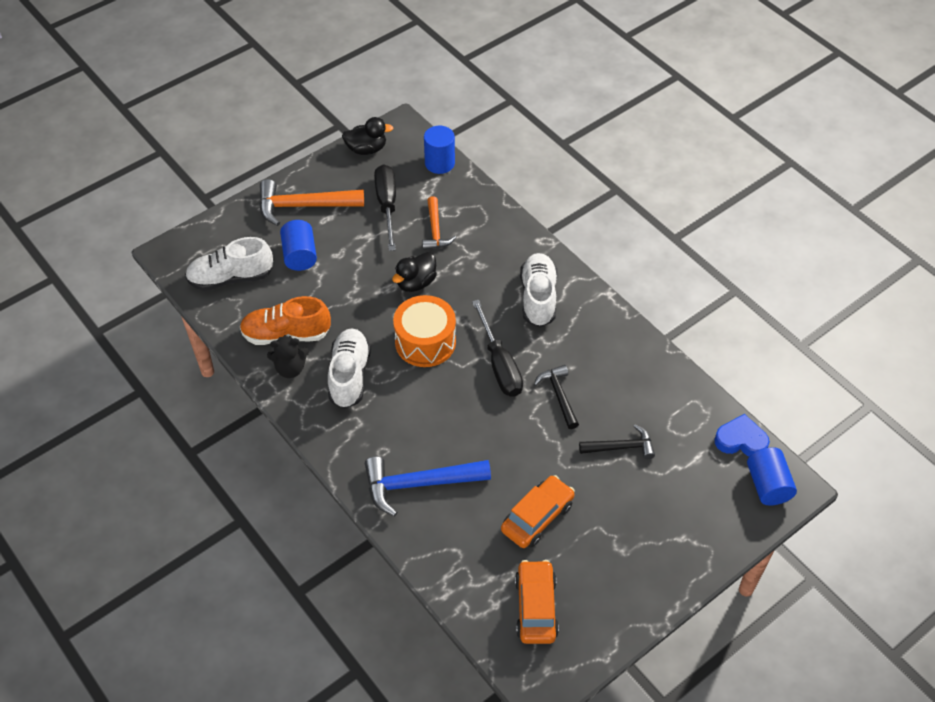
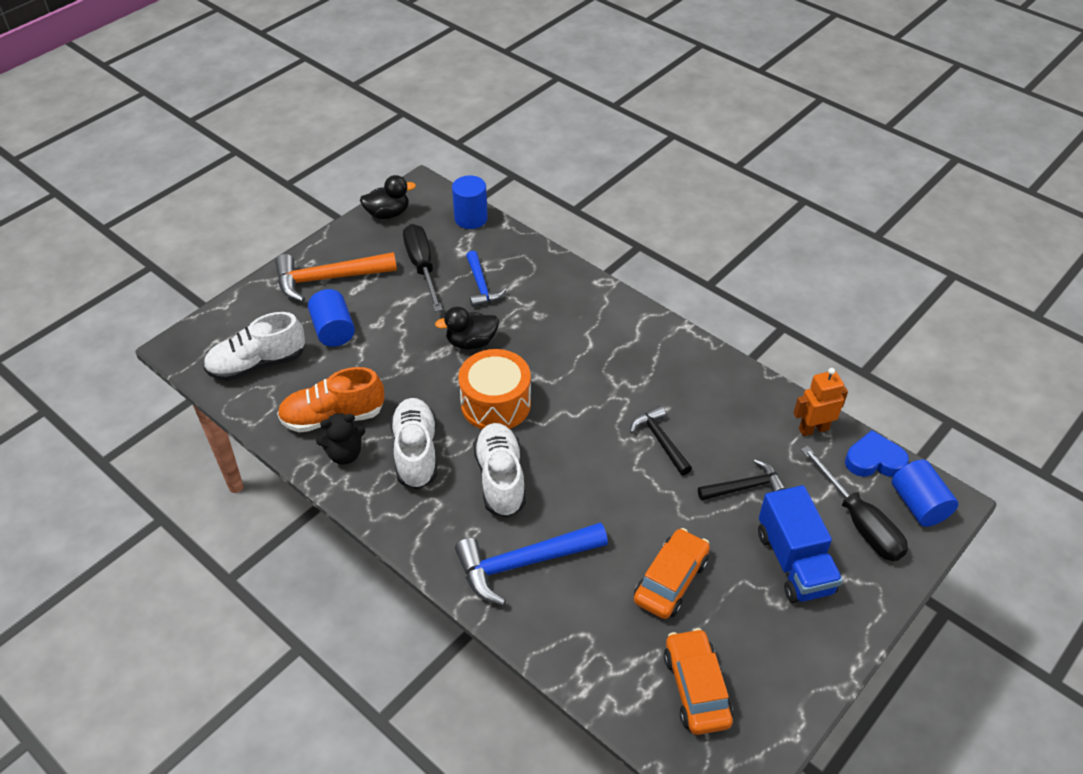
camera: 10 degrees left, 5 degrees down
black duck [392,252,437,292] -> black duck turned 45 degrees clockwise [435,307,499,350]
orange hammer [422,196,456,250] -> blue hammer [466,251,506,307]
black screwdriver [472,300,523,397] -> black screwdriver moved to [801,446,908,561]
white shoe [520,253,557,327] -> white shoe moved to [473,423,526,517]
none -> blue truck [758,485,843,603]
none -> orange robot [794,368,848,436]

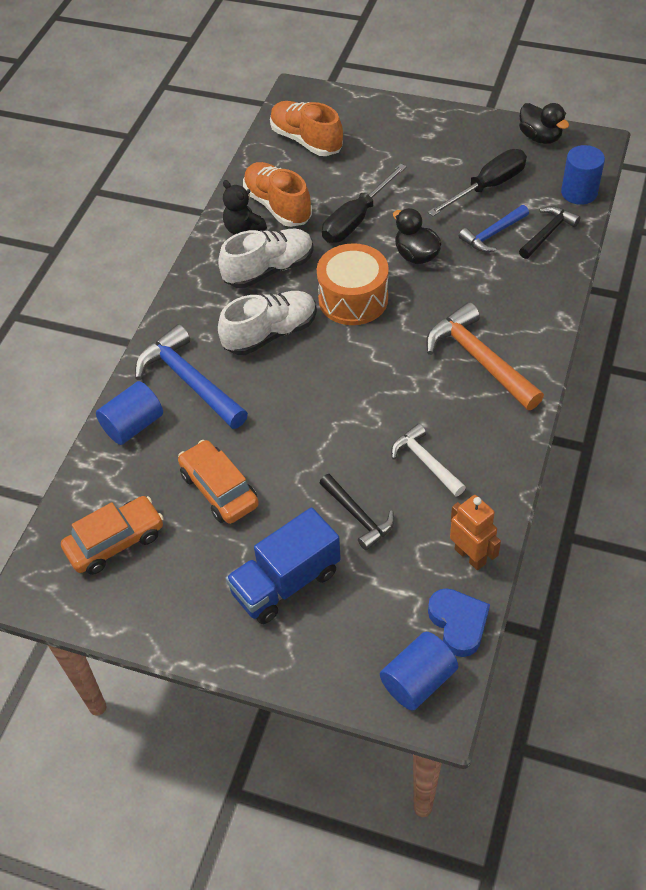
camera: 70 degrees right, 5 degrees up
white shoe [203,312,305,381] -> orange shoe [270,101,343,156]
orange hammer [275,252,397,302] -> orange hammer moved to [426,302,544,410]
blue cylinder [308,289,355,347] -> blue cylinder moved to [96,381,163,445]
black hammer [630,406,692,475] -> black hammer moved to [519,206,580,259]
orange car [634,528,710,619] -> orange car turned 135 degrees counterclockwise [178,440,259,524]
black screwdriver [801,446,908,561] -> black screwdriver moved to [322,164,407,243]
none -> white hammer [391,424,466,497]

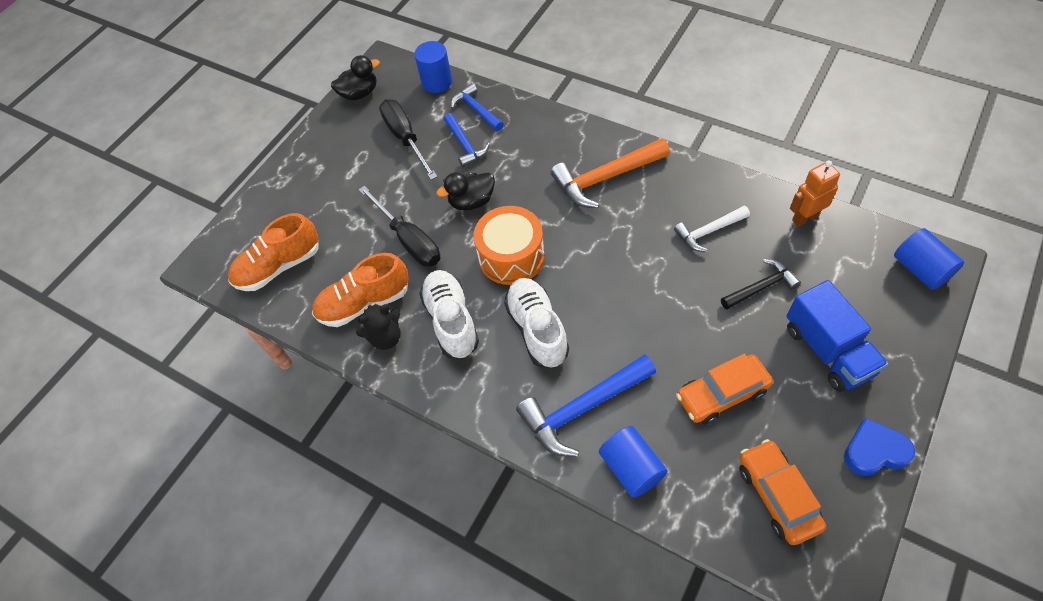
camera: 75 degrees left, 5 degrees up
blue heart [428,588,490,657] -> blue heart moved to [844,418,915,476]
black hammer [519,206,580,259] -> blue hammer [451,83,503,131]

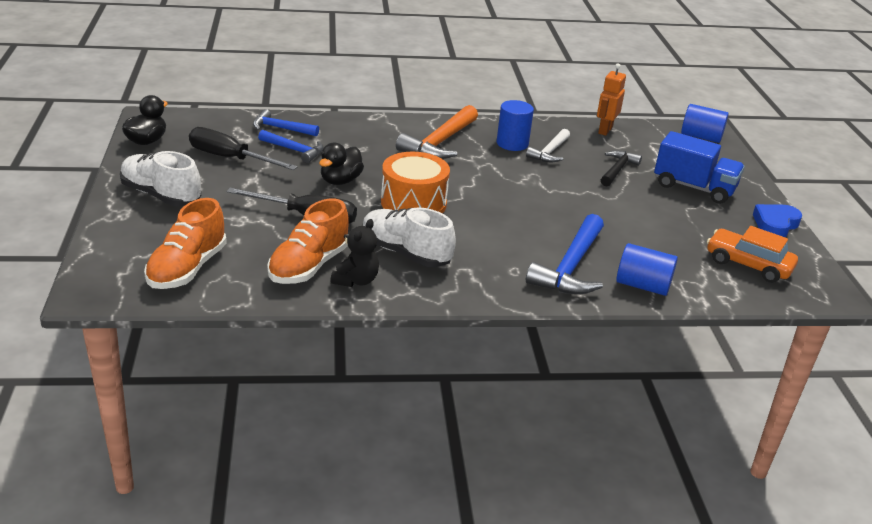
camera: 45 degrees left, 25 degrees down
blue cylinder [414,41,452,93] -> blue cylinder moved to [497,100,534,151]
white shoe [504,278,569,368] -> white shoe moved to [120,151,201,206]
orange car [676,354,773,425] -> none

